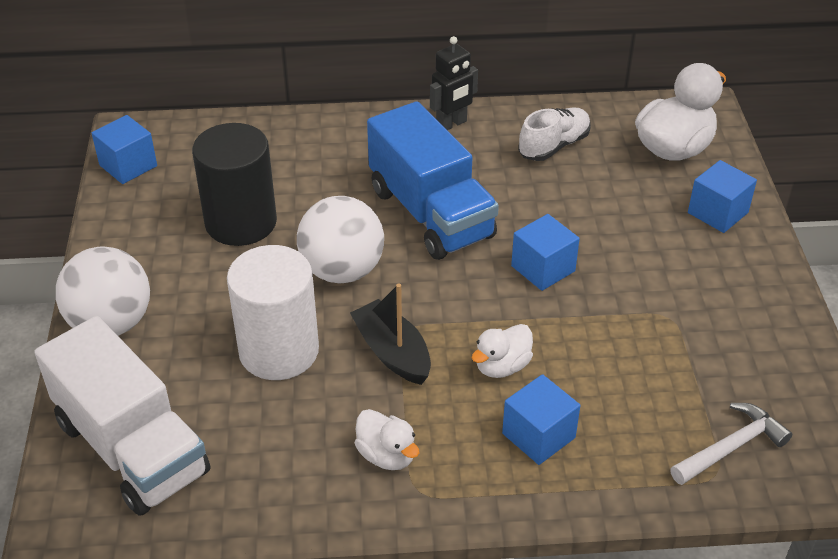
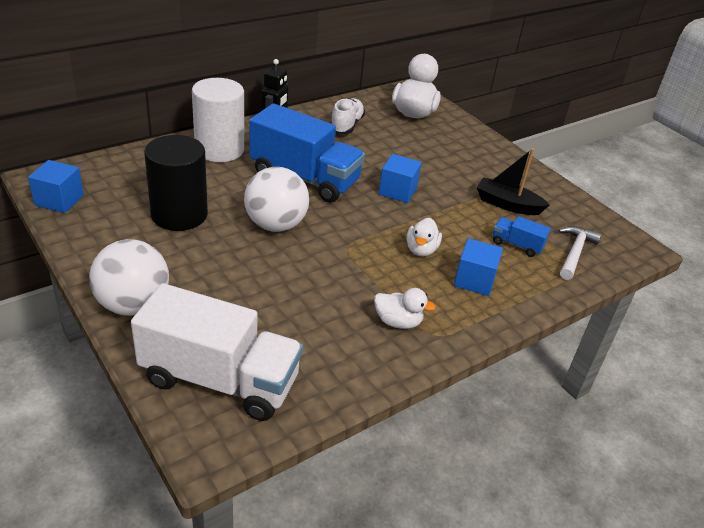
camera: 35 degrees left, 5 degrees down
white cylinder [227,245,319,380] -> white cylinder moved to [192,78,244,162]
black boat [350,284,431,385] -> black boat moved to [477,148,550,215]
blue cube [688,160,757,233] -> none
none -> blue truck [493,216,551,257]

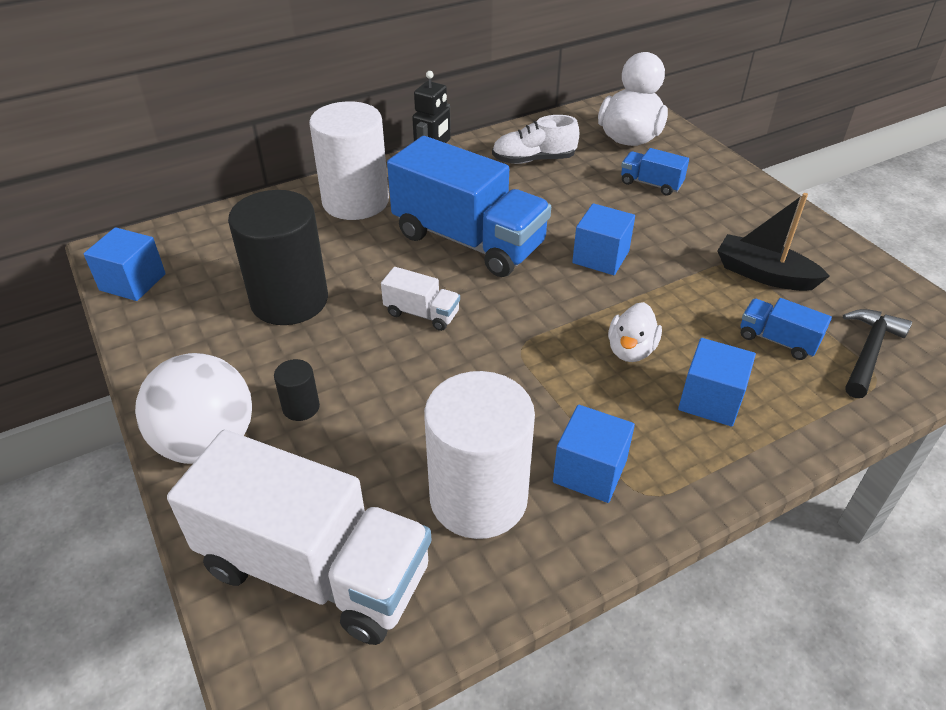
camera: 10 degrees right, 5 degrees up
white ball [244,167,309,232] -> white truck [381,267,460,331]
white shoe [331,98,365,134] -> white shoe turned 120 degrees counterclockwise [492,115,579,164]
white duck [374,288,436,329] -> blue cube [553,405,635,503]
white hammer [558,226,602,280] -> black hammer [843,309,912,398]
none -> black cylinder [274,359,320,421]
none -> white cylinder [424,371,535,539]
none -> blue truck [621,148,689,196]

